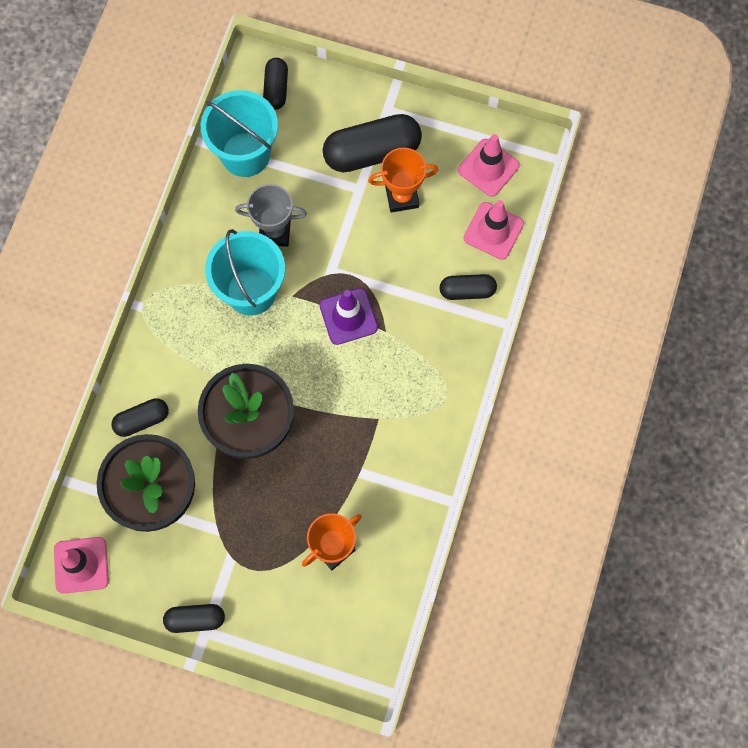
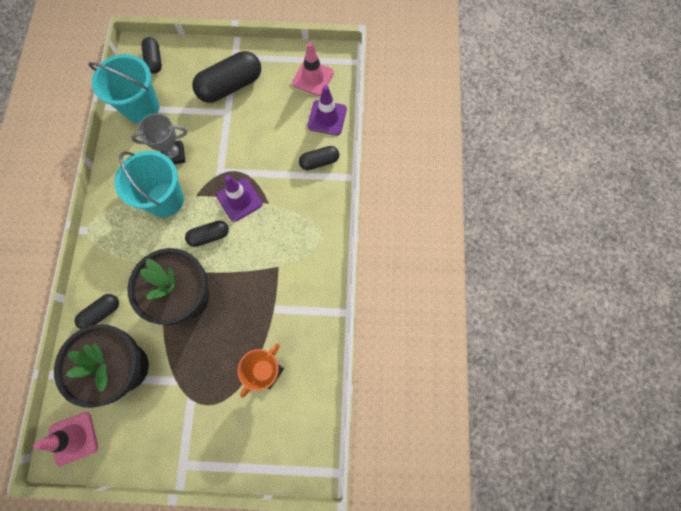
camera: 15 degrees left, 0 degrees up
black capsule [163,604,225,633] -> black capsule moved to [185,221,229,247]
orange trophy [368,148,438,212] -> none
pink traffic cone [463,200,524,260] -> purple traffic cone [308,85,347,135]

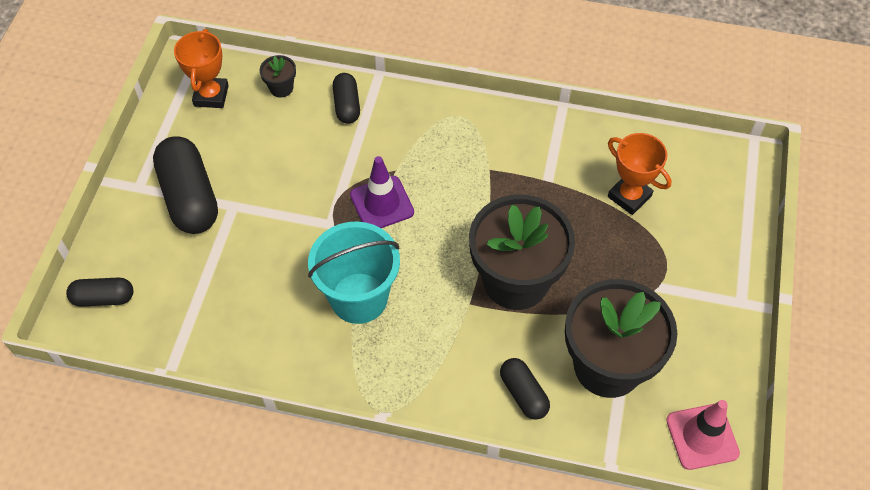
camera: 80 degrees left, 15 degrees down
turquoise bucket [88,54,159,124] -> none
grey trophy [131,113,187,165] -> none
black capsule [185,221,229,247] -> none
pink traffic cone [292,42,334,96] -> orange trophy [174,29,229,108]
purple traffic cone [308,85,347,135] -> black flower pot [260,55,296,98]

